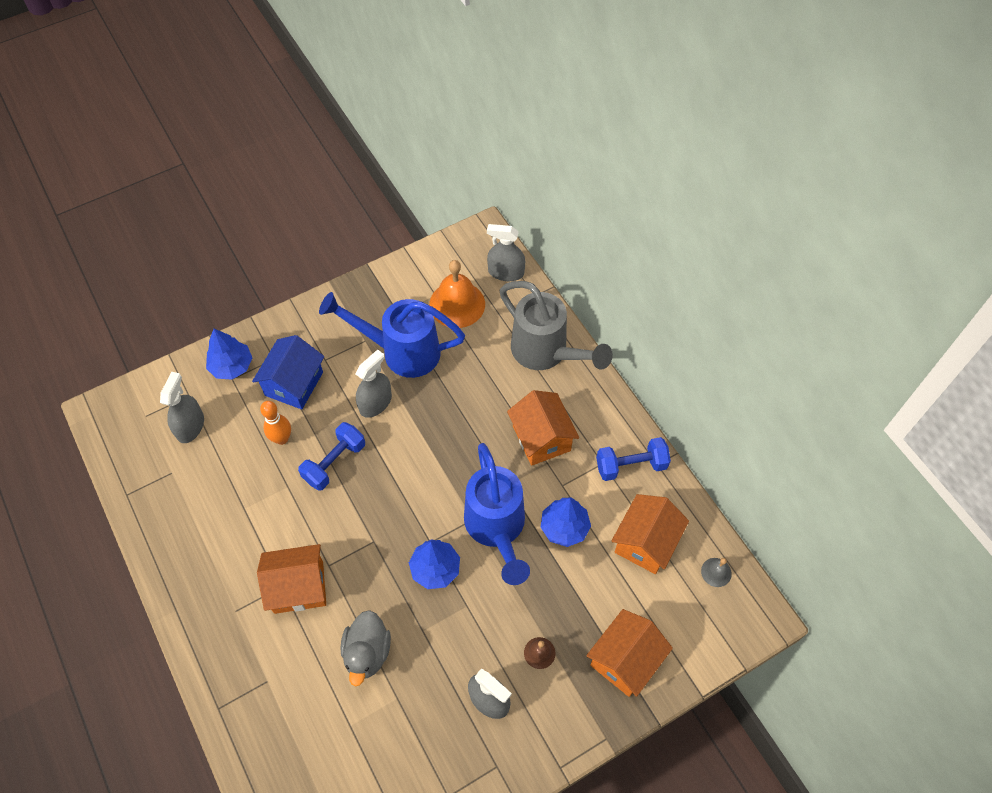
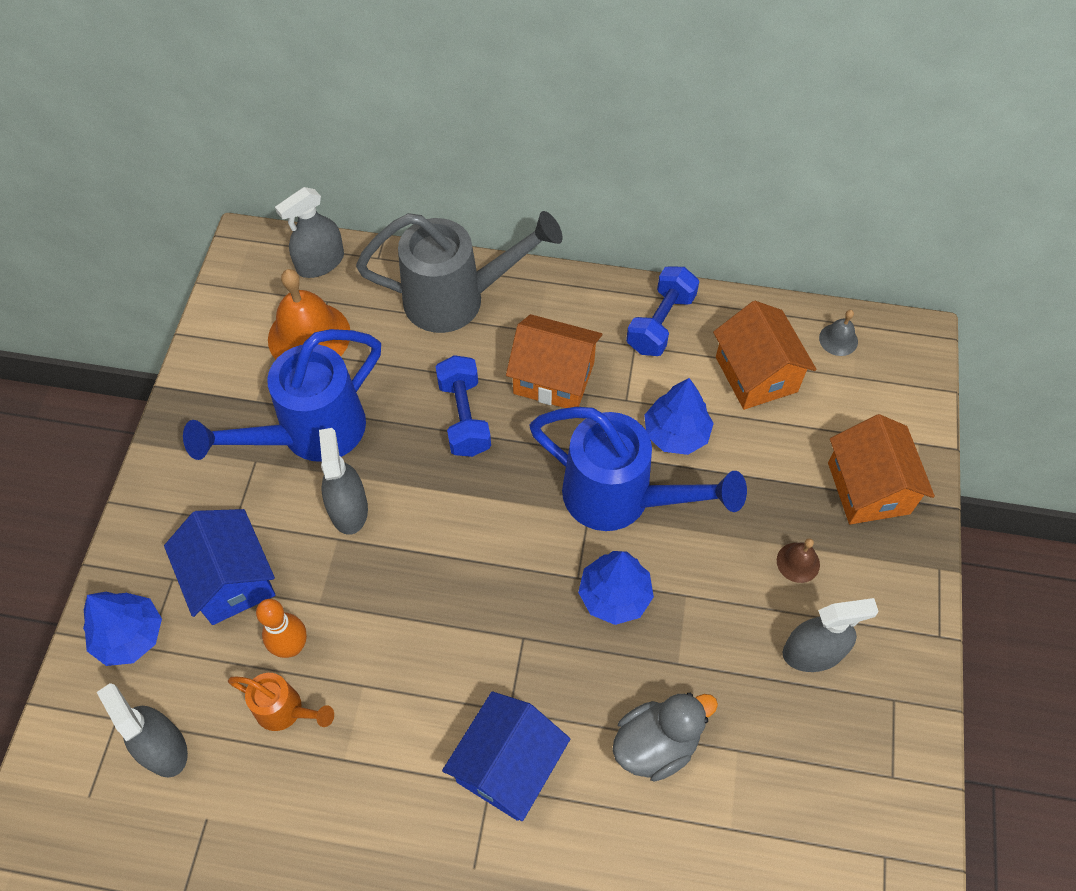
camera: 50 degrees left, 0 degrees up
orange house [257,544,326,614] -> blue house [442,691,570,821]
blue dumbbell [298,422,365,491] -> blue dumbbell moved to [435,355,491,457]
grey duck [341,610,391,687] -> grey duck turned 75 degrees counterclockwise [612,693,718,782]
none -> orange watering can [228,673,334,731]

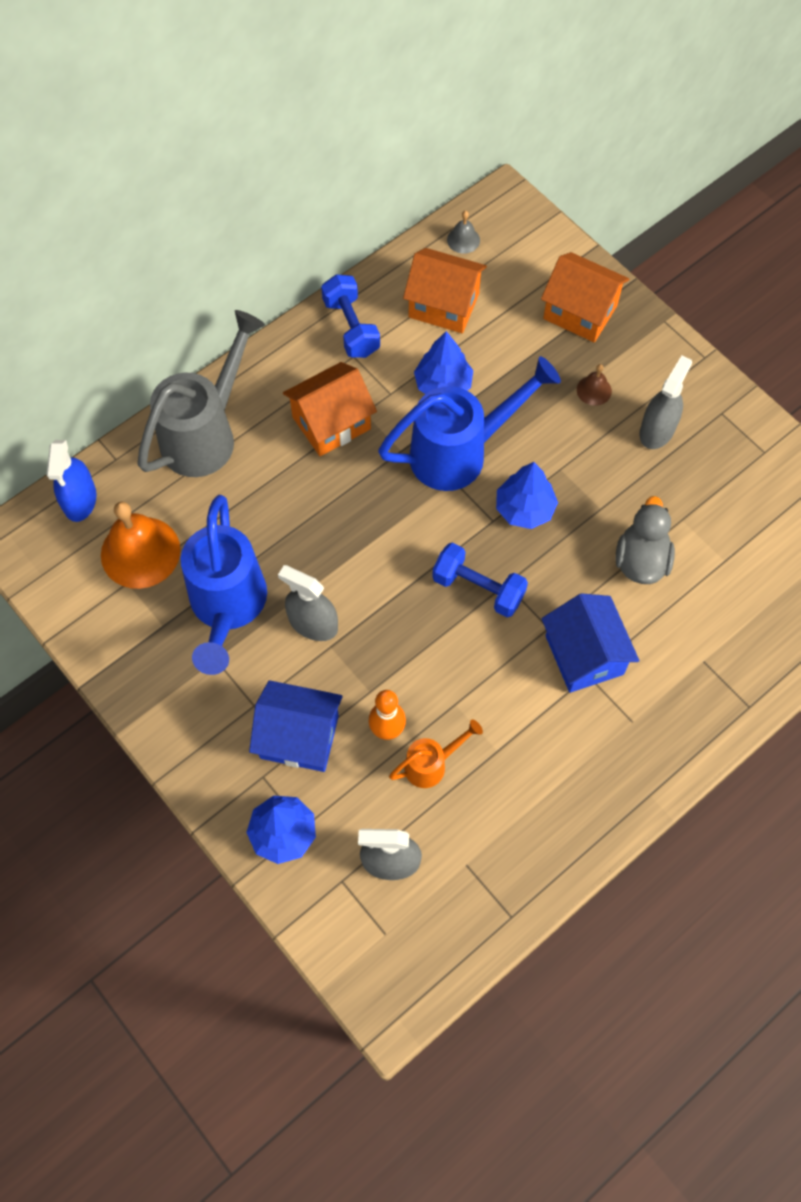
camera: 50 degrees left, 5 degrees up
grey spray bottle [275,187,344,278] -> blue spray bottle [47,440,96,522]
blue dumbbell [435,355,491,457] -> blue dumbbell moved to [432,543,528,617]

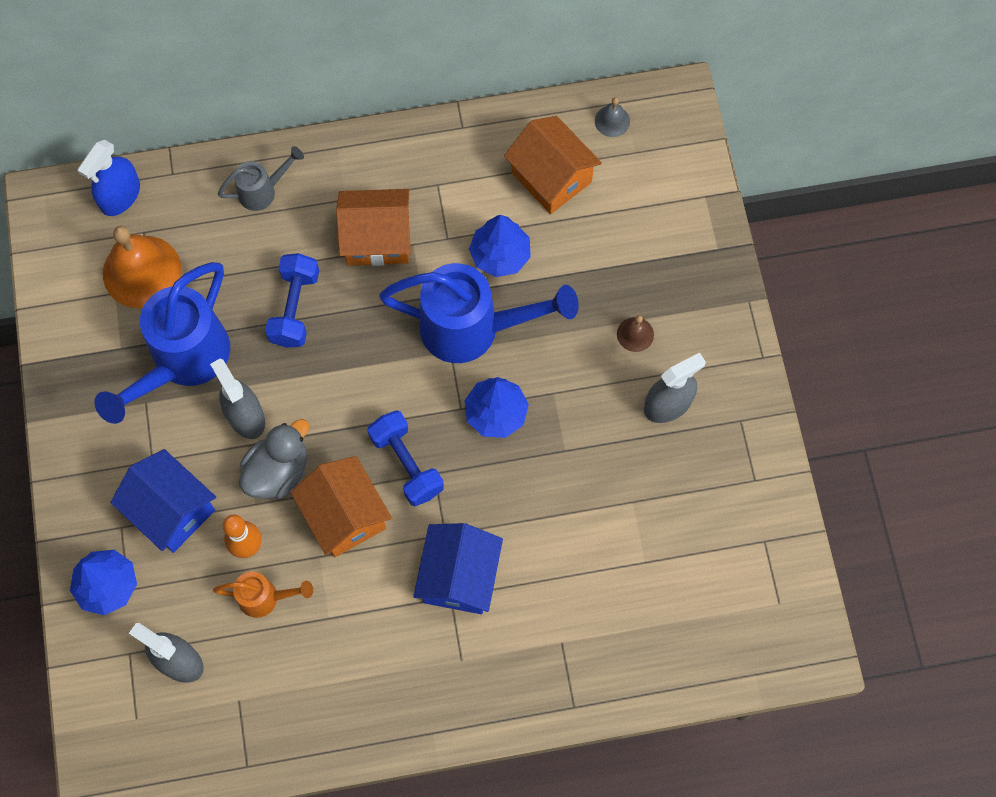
camera: 30 degrees right, 5 degrees up
grey watering can [137,310,265,477] -> grey watering can [218,146,304,211], size x0.49
blue dumbbell [321,274,380,358] -> blue dumbbell moved to [265,253,319,348]
orange house [541,252,630,343] -> orange house moved to [291,456,392,557]
grey duck [615,496,675,584] -> grey duck moved to [239,419,309,499]

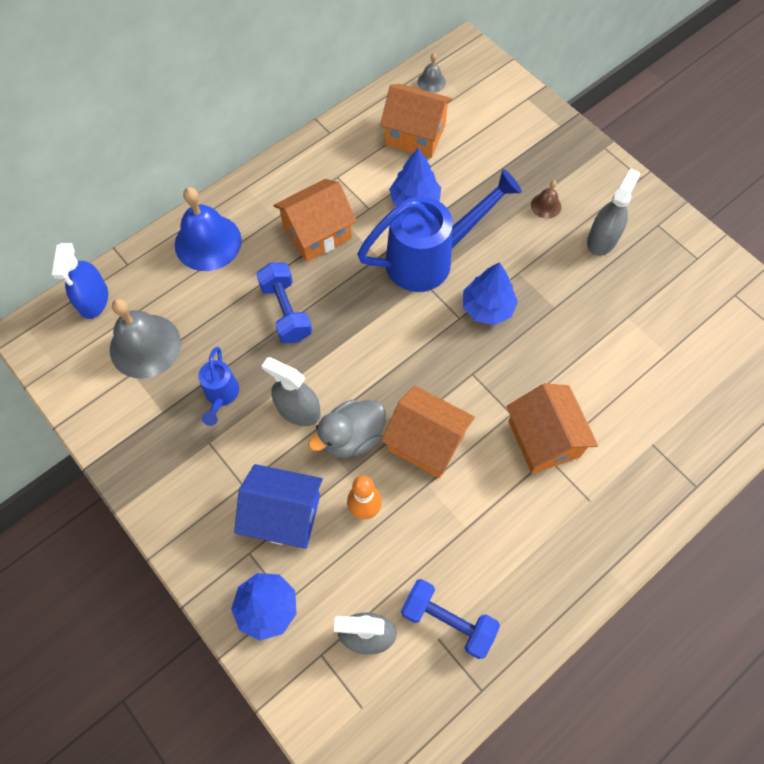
camera: 30 degrees left, 5 degrees down
blue watering can [94,262,230,424] -> blue watering can [199,347,239,426], size x0.49
orange bell [103,226,181,308] -> grey bell [110,298,181,379]
orange watering can [213,571,313,618] -> none
grey watering can [218,146,304,211] -> blue bell [175,187,242,271]
grey duck [239,419,309,499] -> grey duck turned 135 degrees counterclockwise [308,400,386,458]
blue dumbbell [368,410,444,506] -> blue dumbbell moved to [401,579,500,659]
blue house [413,523,503,614] -> orange house [507,383,598,474]

